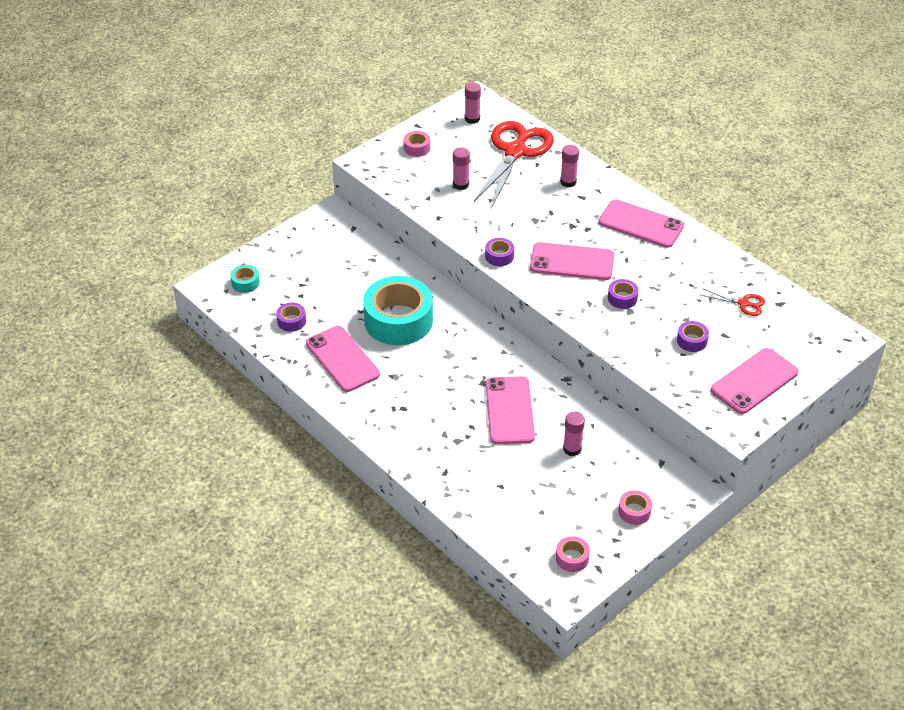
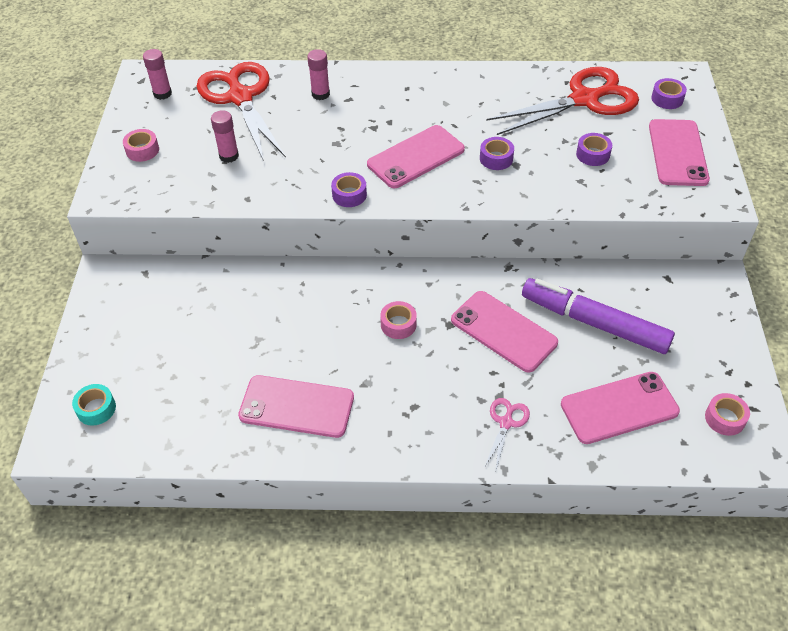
camera: 45 degrees left, 5 degrees up
purple tape [276,303,306,332] -> purple tape moved to [651,78,687,109]
turquoise tape [363,276,433,345] -> none
pink glue stick [563,412,585,456] -> purple marker [522,278,675,354]
pink phone [598,199,684,248] -> pink phone moved to [561,372,680,444]
pink tape [618,490,652,525] -> pink tape moved to [380,301,417,339]
red scissors [701,288,765,316] -> red scissors [486,67,639,135], size x2.30
none -> pink scissors [484,398,530,469]

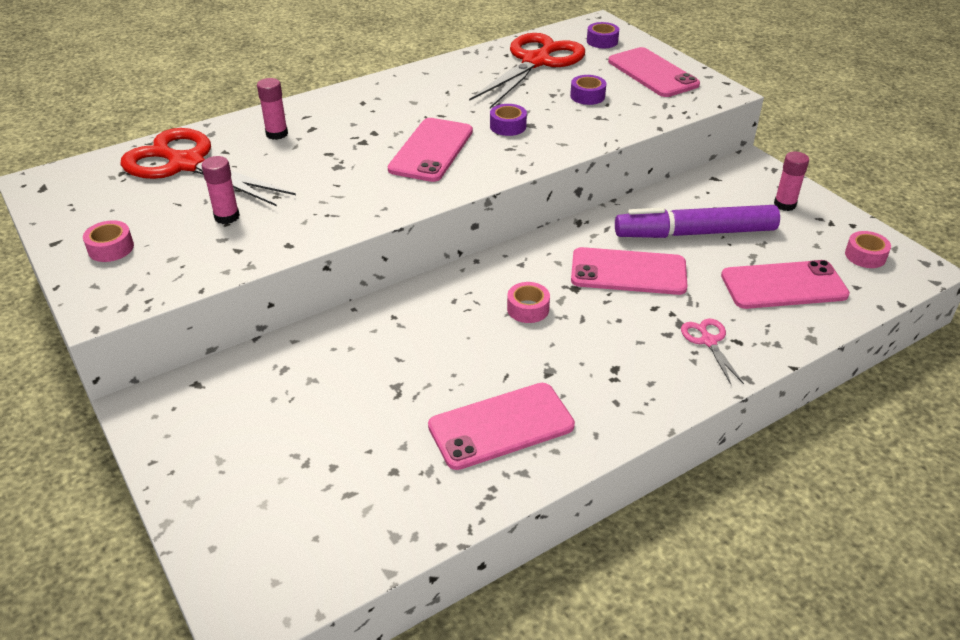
camera: 35 degrees left, 10 degrees down
turquoise tape [72,384,116,425] -> none
pink glue stick [143,49,172,100] -> pink glue stick moved to [774,152,809,211]
purple tape [331,172,367,207] -> none
pink phone [561,372,680,444] -> pink phone turned 45 degrees clockwise [721,260,850,309]

